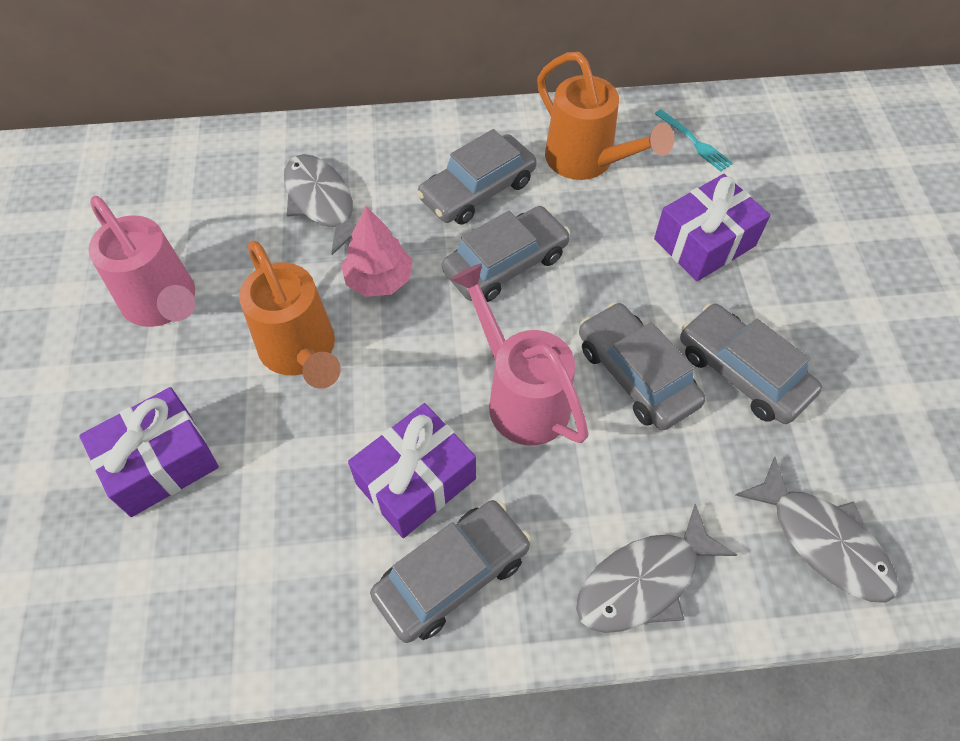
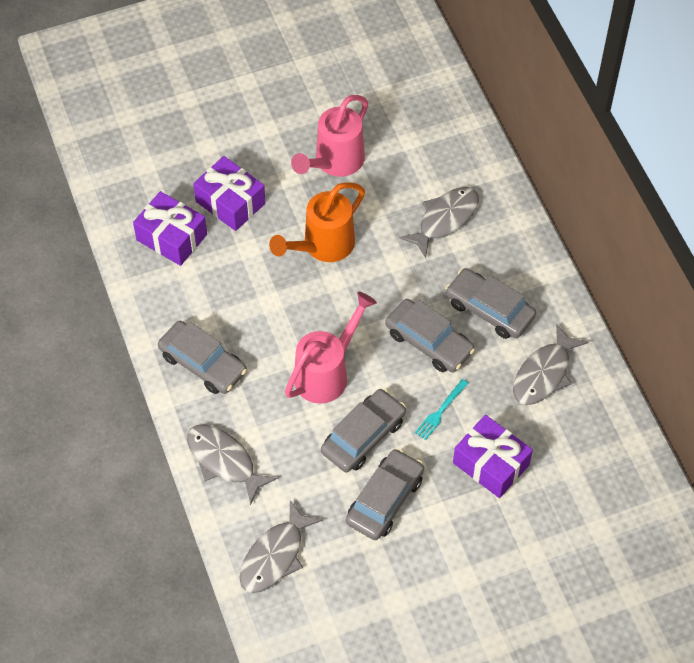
camera: 75 degrees right, 0 degrees up
pink tree [341,206,413,297] -> none
purple gift [348,403,476,538] -> purple gift moved to [133,191,207,266]
orange watering can [537,52,674,180] -> grey fish [513,324,588,405]
turquoise fork [655,109,733,172] -> turquoise fork moved to [415,379,469,440]

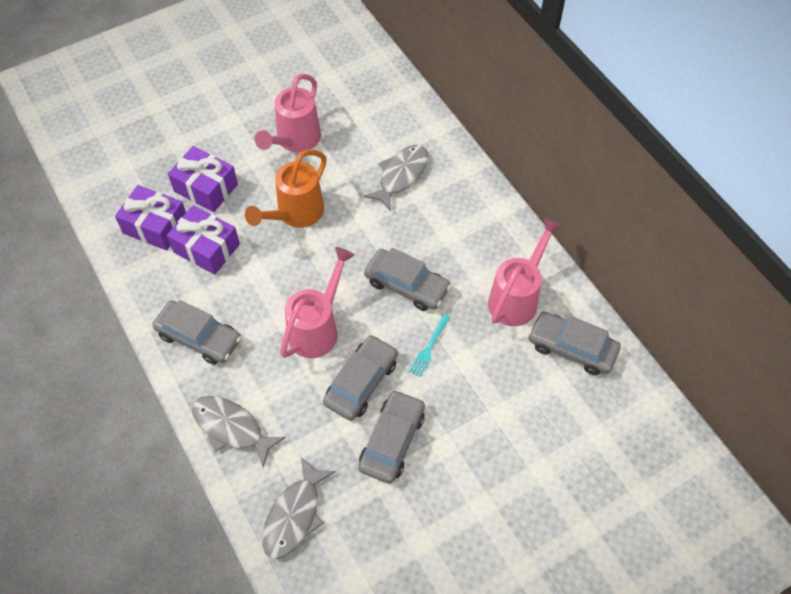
camera: 10 degrees left, 0 degrees up
grey car [446,268,536,339] -> grey car moved to [528,311,621,375]
purple gift [453,415,533,498] -> purple gift moved to [167,205,240,275]
grey fish [513,324,588,405] -> pink watering can [488,218,562,326]

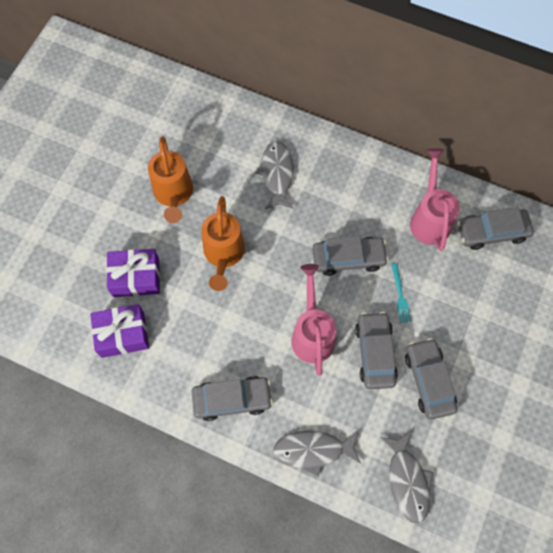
camera: 35 degrees left, 10 degrees up
purple gift [167,205,240,275] -> none
pink watering can [255,74,321,152] -> orange watering can [148,136,193,223]

